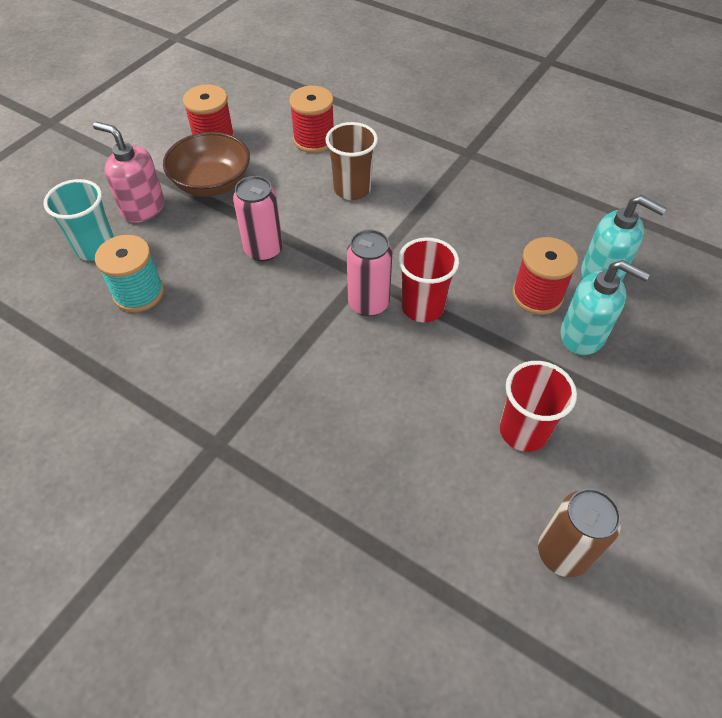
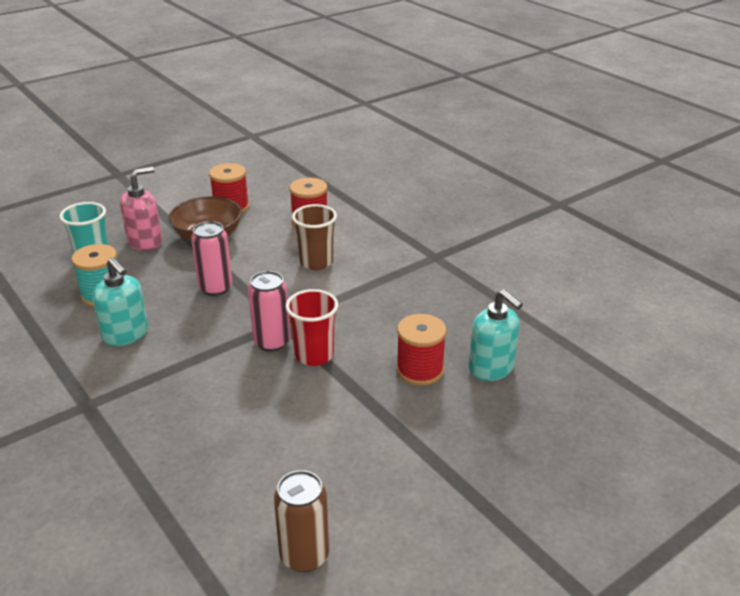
camera: 20 degrees right, 20 degrees down
pink soap dispenser [93,122,164,223] -> pink soap dispenser turned 90 degrees clockwise [120,167,162,250]
red cup [500,361,577,452] -> none
turquoise soap dispenser [561,260,650,355] -> turquoise soap dispenser moved to [92,257,149,346]

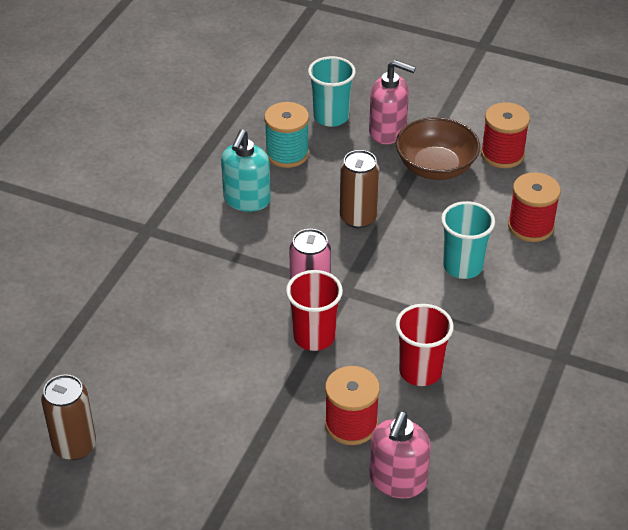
camera: 60 degrees right, 10 degrees up
pink can [191,221,232,296] -> brown can [340,150,379,228]
brown cup [292,204,337,270] -> turquoise cup [441,201,495,279]
turquoise soap dispenser [469,289,523,381] -> pink soap dispenser [369,411,431,498]
none -> red cup [395,304,454,386]

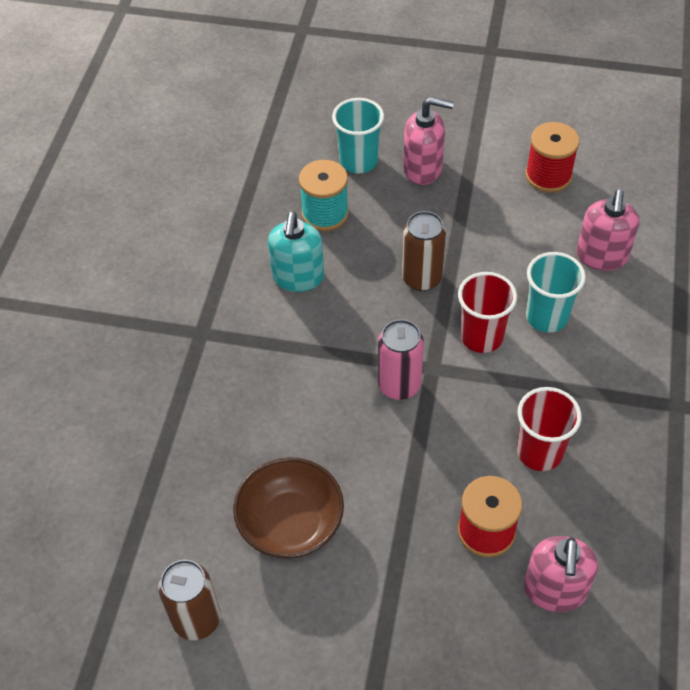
camera: 10 degrees left, 10 degrees up
red cup [286,270,343,351] -> red cup moved to [458,272,517,353]
brown bowl [396,117,480,180] -> brown bowl moved to [233,457,344,558]
red spool [508,172,561,242] -> pink soap dispenser [577,189,639,271]

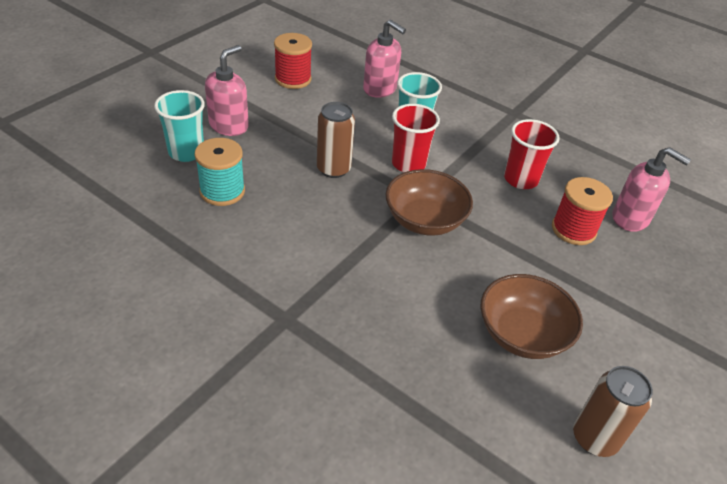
camera: 70 degrees left, 10 degrees down
turquoise soap dispenser [268,212,324,292] -> none
pink can [378,319,424,400] -> brown bowl [385,169,473,236]

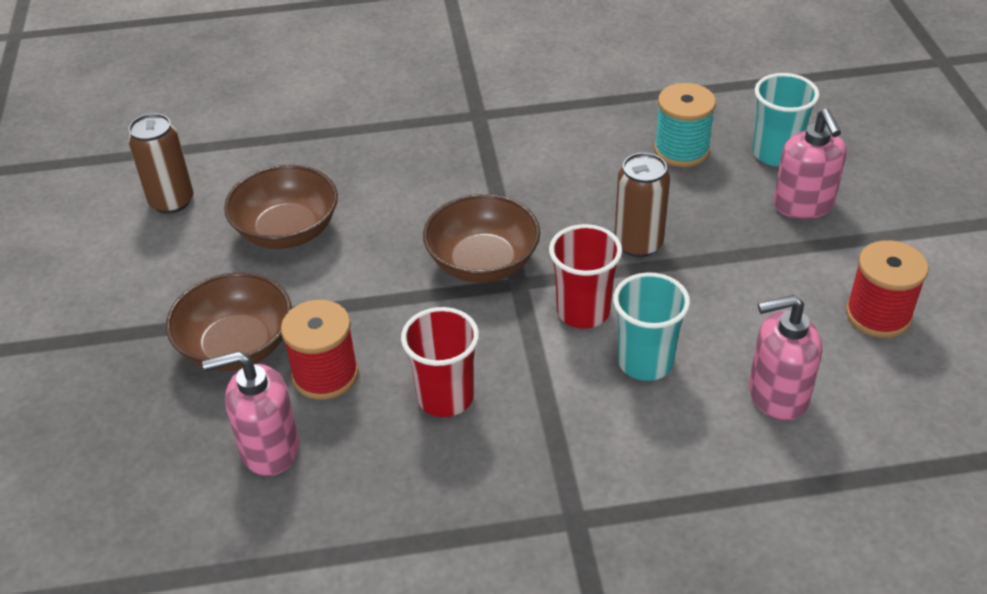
camera: 140 degrees right, 0 degrees up
none -> brown bowl [166,272,292,371]

